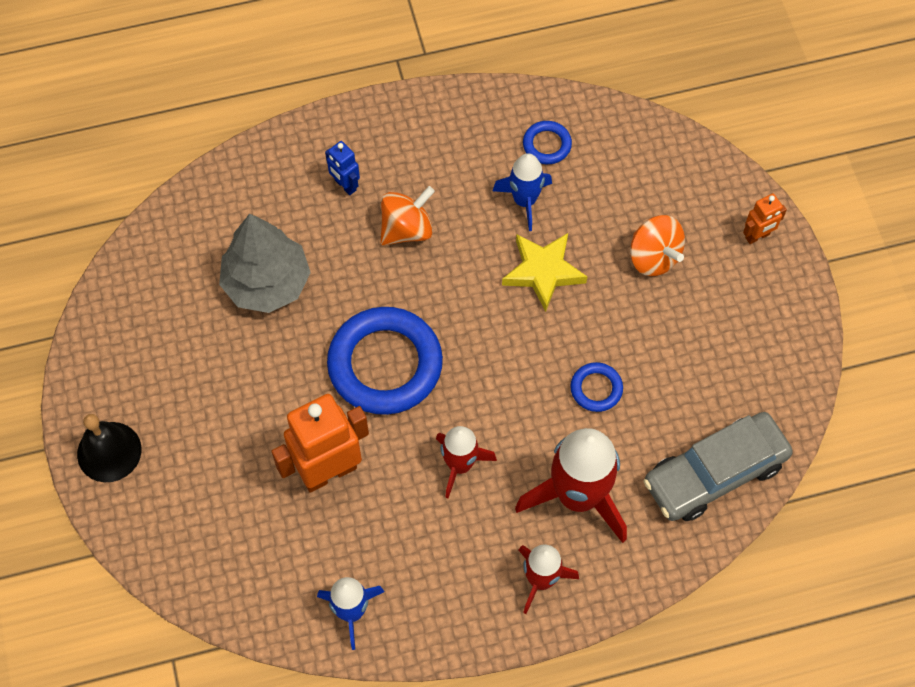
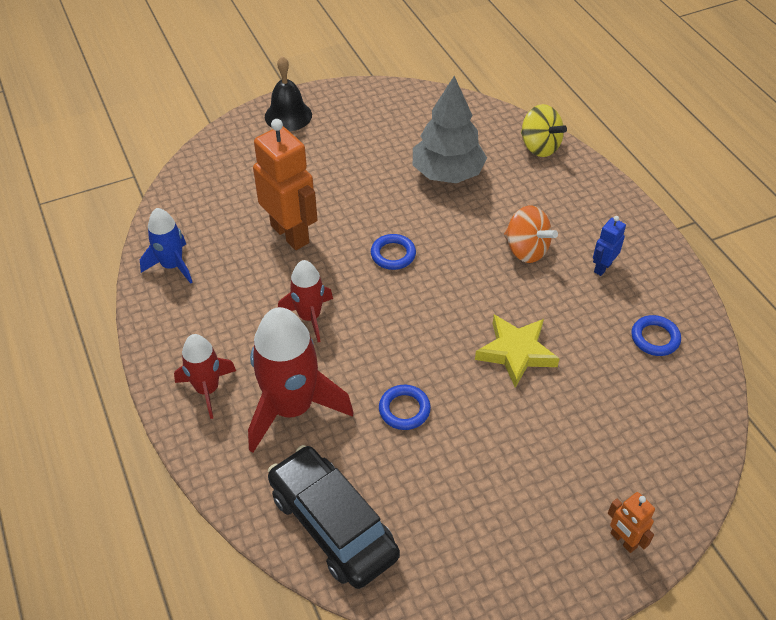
camera: 80 degrees right, 15 degrees down
blue robot [325,141,360,195] -> blue robot moved to [593,216,626,276]
blue ring [327,307,443,415] -> blue ring [371,234,416,270], size x0.45
blue rocket [493,153,552,231] -> none
orange spinning top [630,215,685,276] -> none
grey car [643,412,793,521] -> black car [268,445,400,589]
none -> yellow spinning top [521,104,567,157]

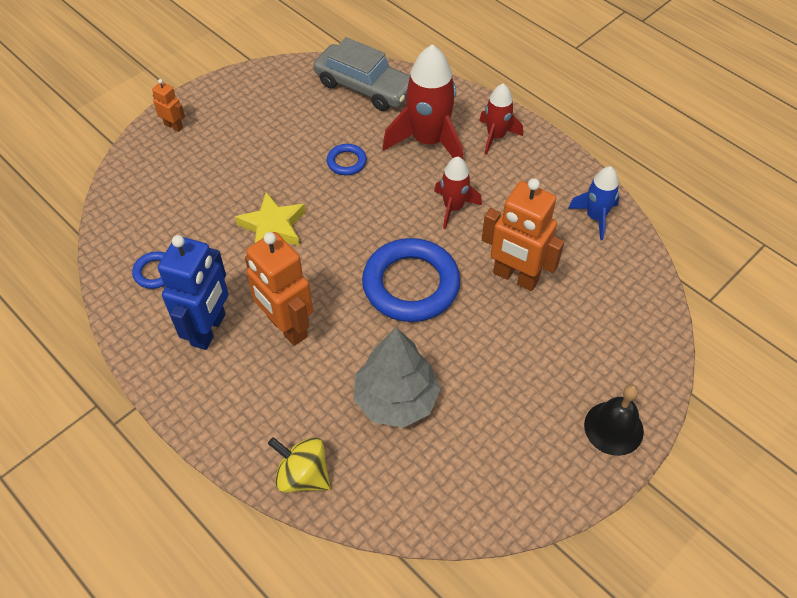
camera: 160 degrees right, 5 degrees up
black car [268,445,400,589] -> grey car [313,37,410,111]
blue ring [371,234,416,270] -> blue ring [362,238,460,322], size x2.20
orange spinning top [504,206,558,263] -> orange robot [245,232,313,346]
blue robot [593,216,626,276] -> blue robot [158,235,228,350], size x2.07

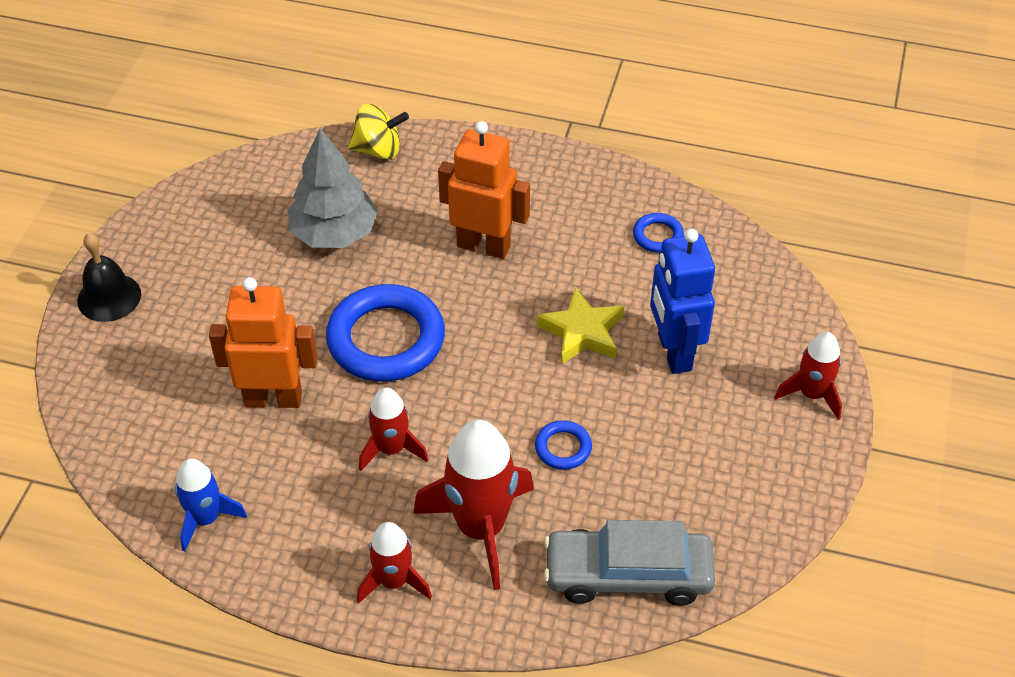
camera: 150 degrees right, 5 degrees down
orange robot [152,79,185,132] -> red rocket [774,332,842,420]
blue robot [158,235,228,350] -> blue robot moved to [650,229,715,374]

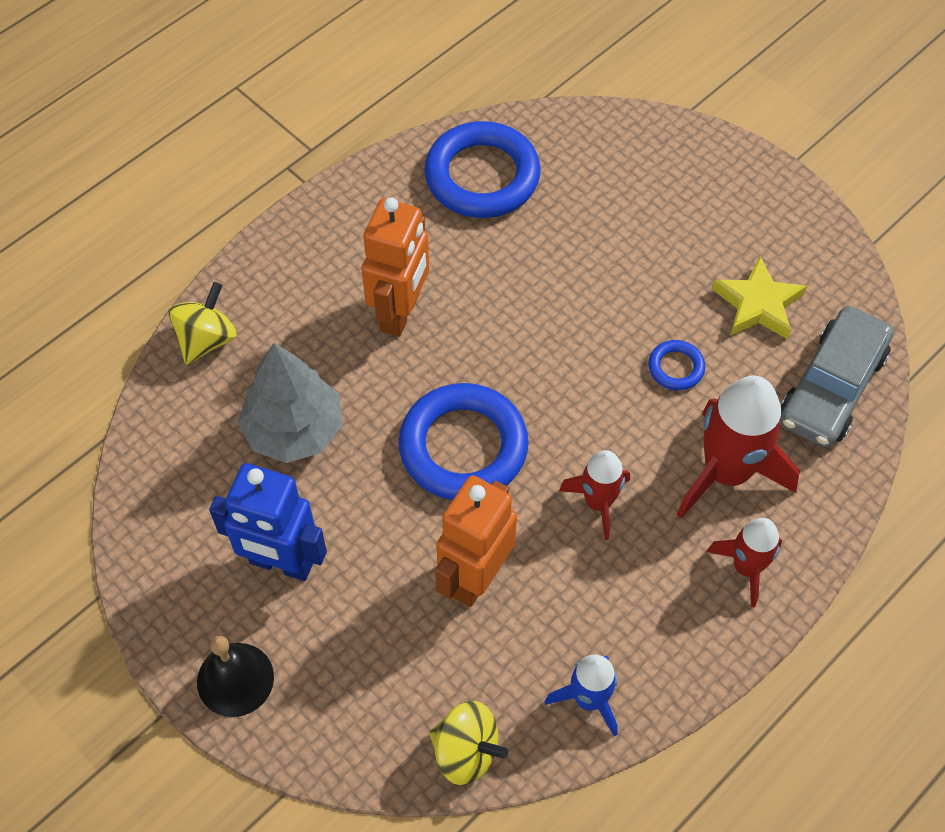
camera: 60 degrees left, 10 degrees up
orange robot [438,121,530,259] -> orange robot turned 150 degrees clockwise [362,197,429,337]
yellow star [536,287,624,364] -> yellow star moved to [712,256,807,339]
blue ring [633,213,684,253] -> blue ring [424,121,540,218], size x2.20
blue robot [650,229,715,374] -> blue robot moved to [209,463,327,581]
red rocket [774,332,842,420] -> none
none -> yellow spinning top [429,701,508,785]

